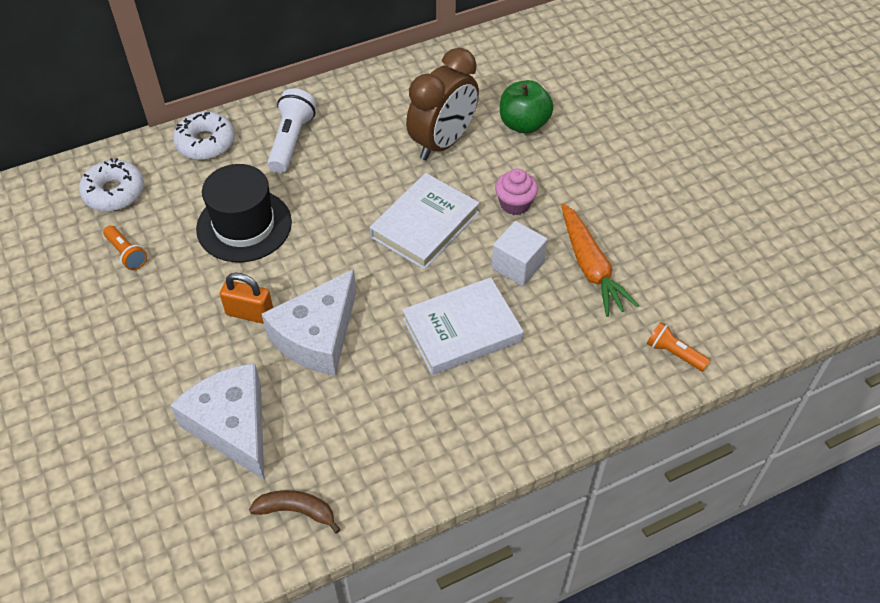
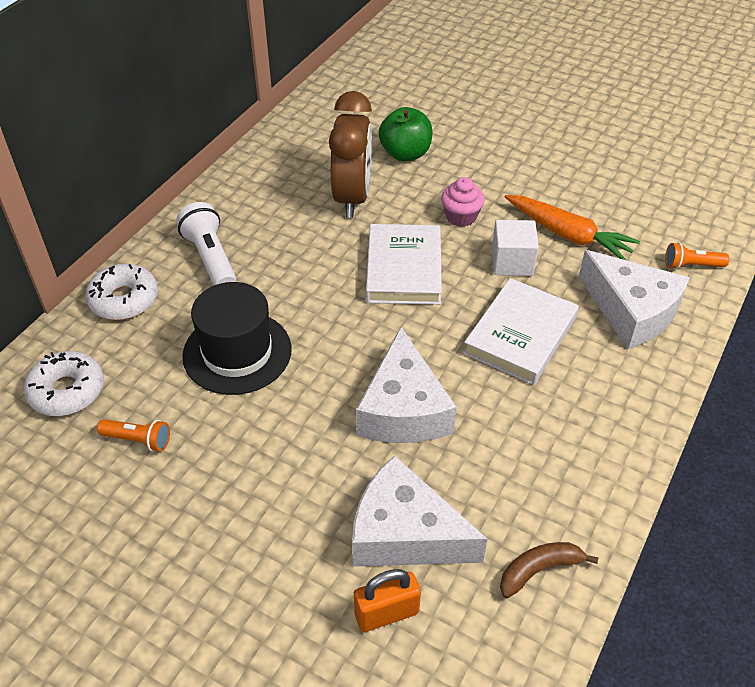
camera: 35 degrees left, 5 degrees down
orange padlock [220,273,273,324] -> orange padlock moved to [354,569,421,632]
none -> white cheese [578,250,690,349]

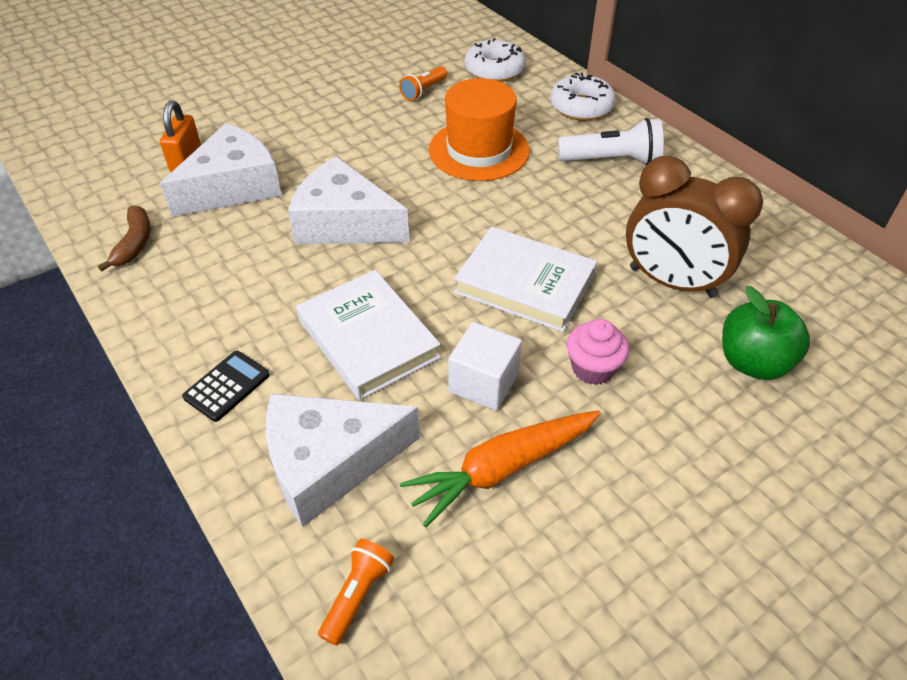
camera: 115 degrees right, 0 degrees up
black hat [182,282,292,395] -> orange hat [429,78,530,181]
none -> black calculator [182,351,270,422]

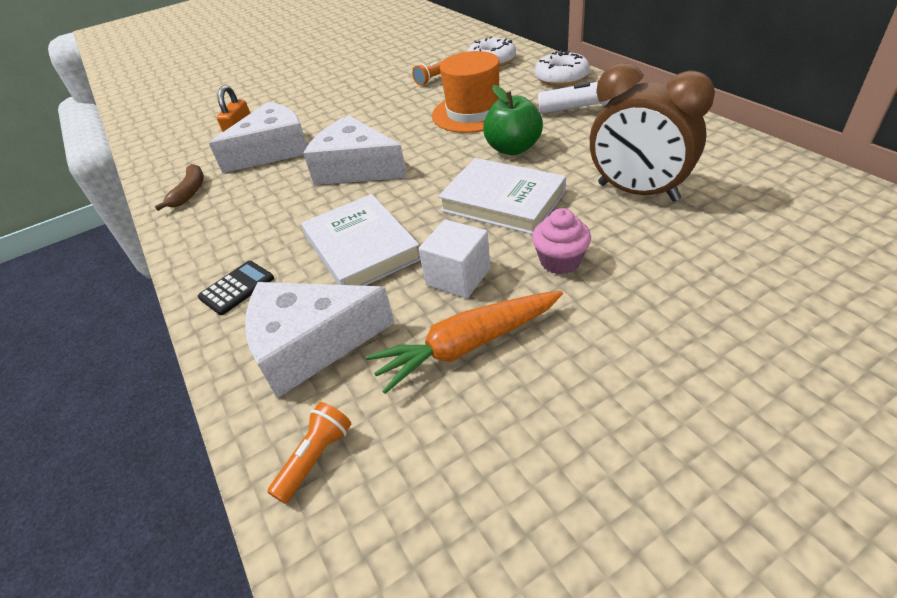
camera: 10 degrees right, 5 degrees down
green apple [722,286,810,380] -> green apple moved to [483,85,543,155]

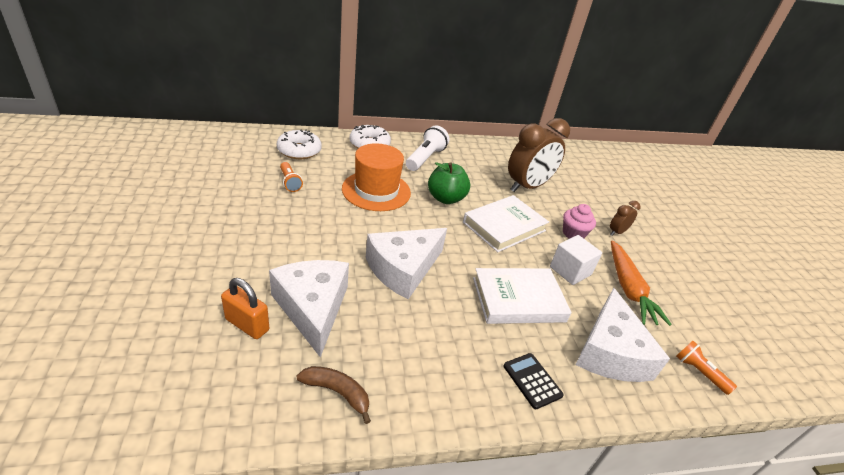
camera: 80 degrees left, 5 degrees down
none -> brown clock [610,201,640,236]

